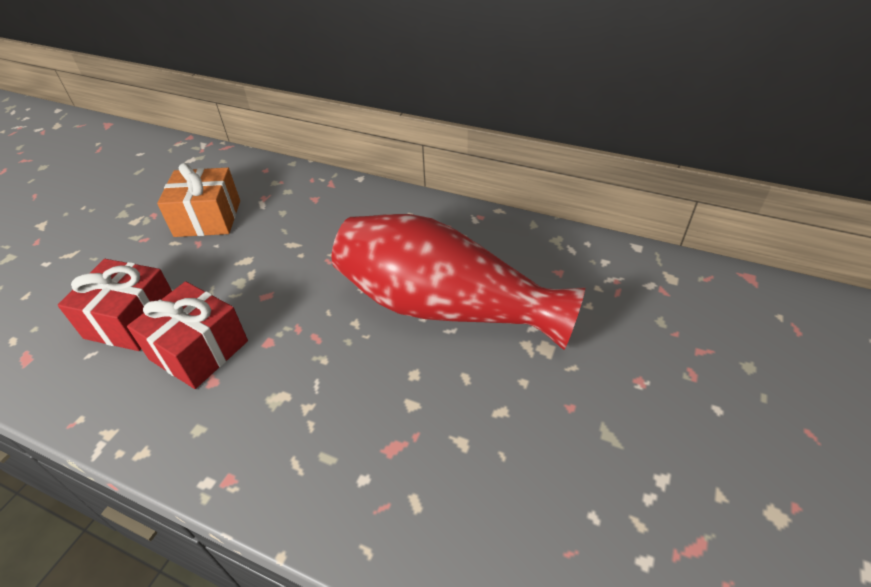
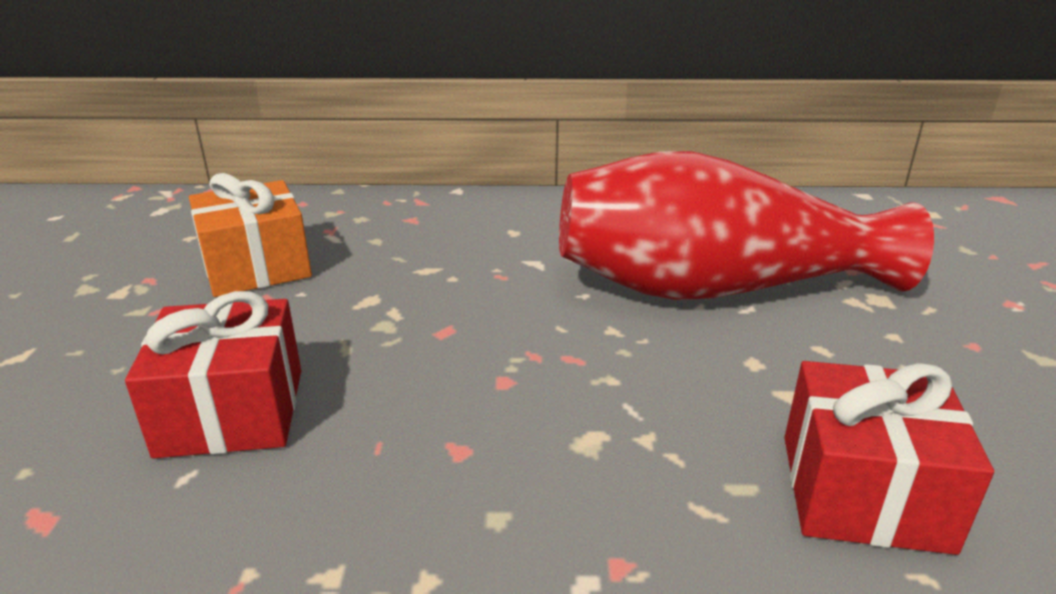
camera: 25 degrees left, 15 degrees down
red gift [127,281,248,389] -> red gift moved to [784,361,994,555]

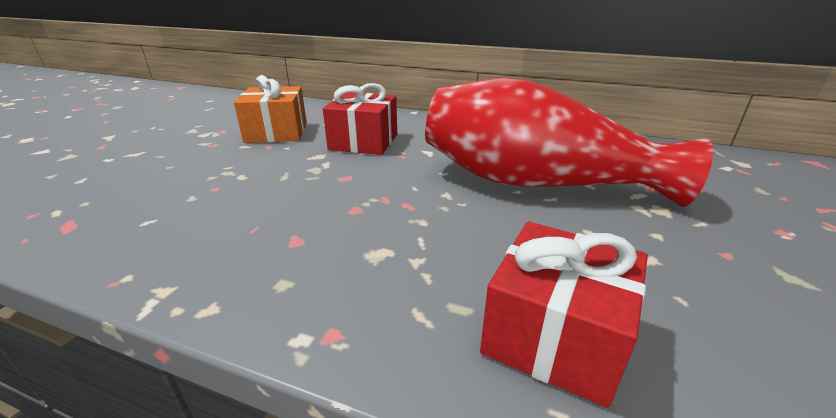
camera: 20 degrees right, 0 degrees up
red gift [125,291,301,459] -> red gift moved to [323,83,397,155]

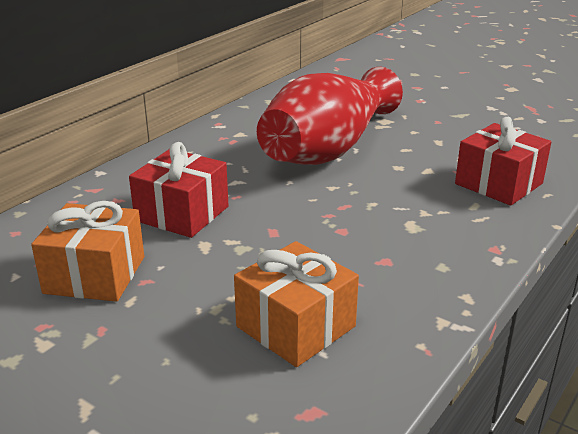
camera: 75 degrees left, 0 degrees up
none -> orange gift [234,241,359,367]

